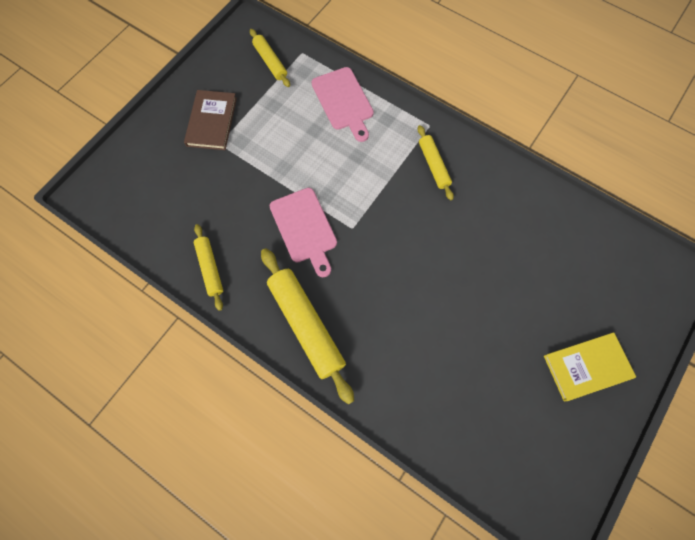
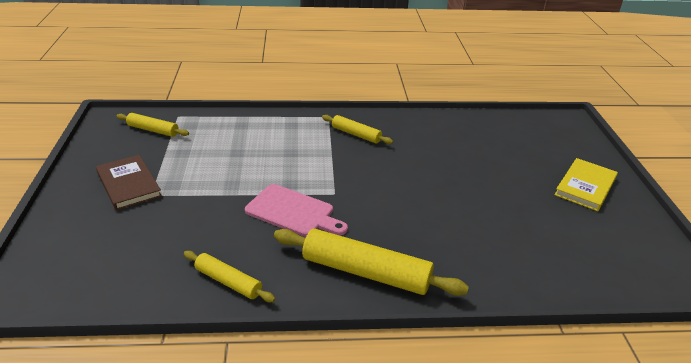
camera: 40 degrees left, 35 degrees down
pink cutting board [312,67,374,142] -> none

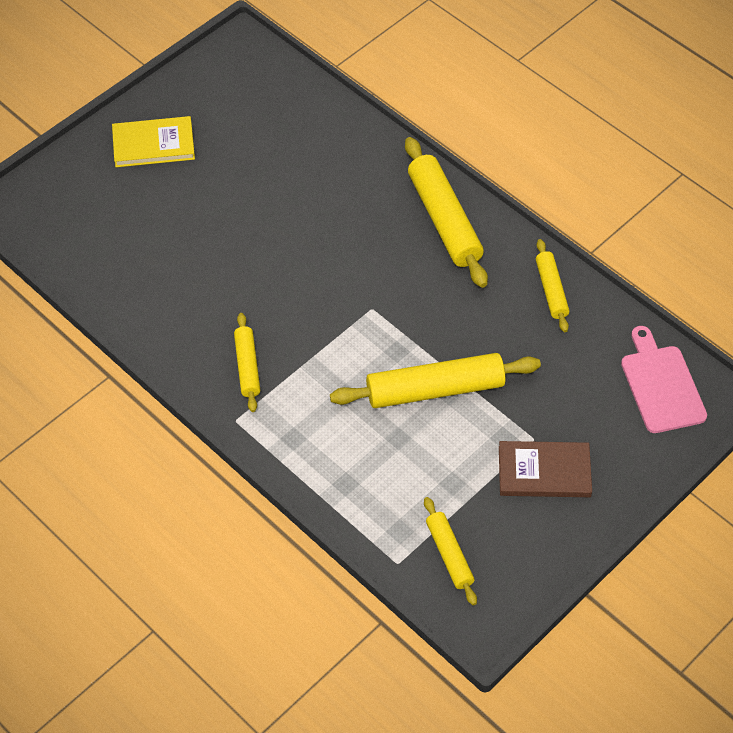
camera: 130 degrees left, 20 degrees up
brown book [96,155,162,210] -> brown book turned 75 degrees clockwise [499,441,592,497]
pink cutting board [245,184,348,237] -> pink cutting board moved to [621,326,707,433]
none -> yellow rolling pin [330,353,541,408]

